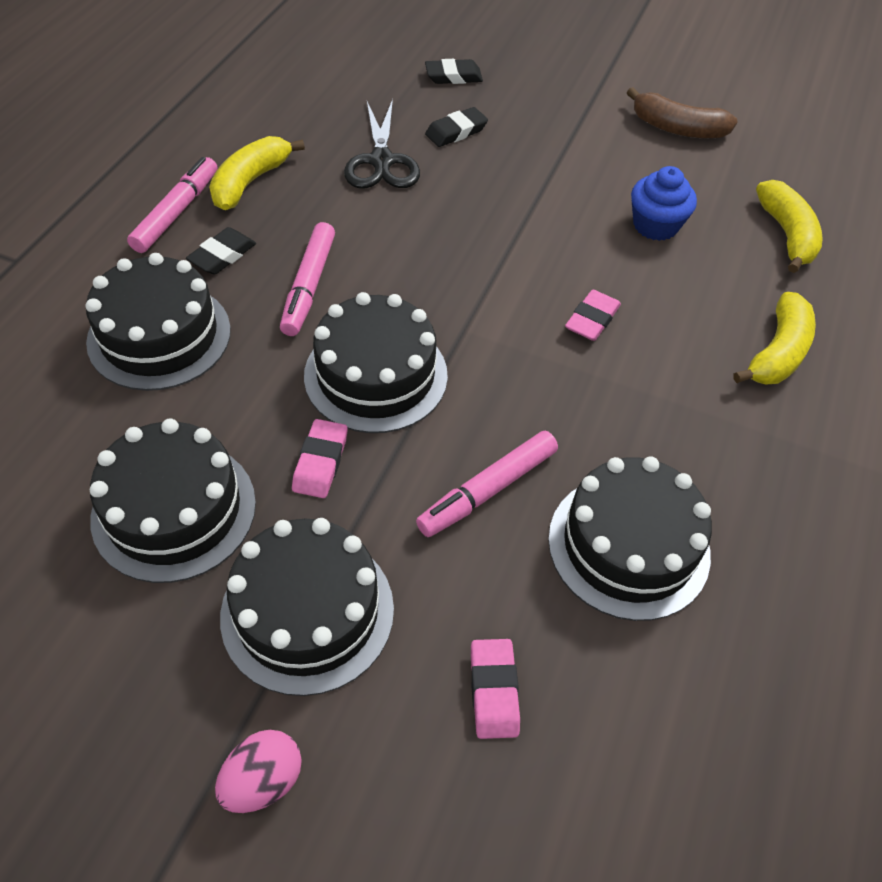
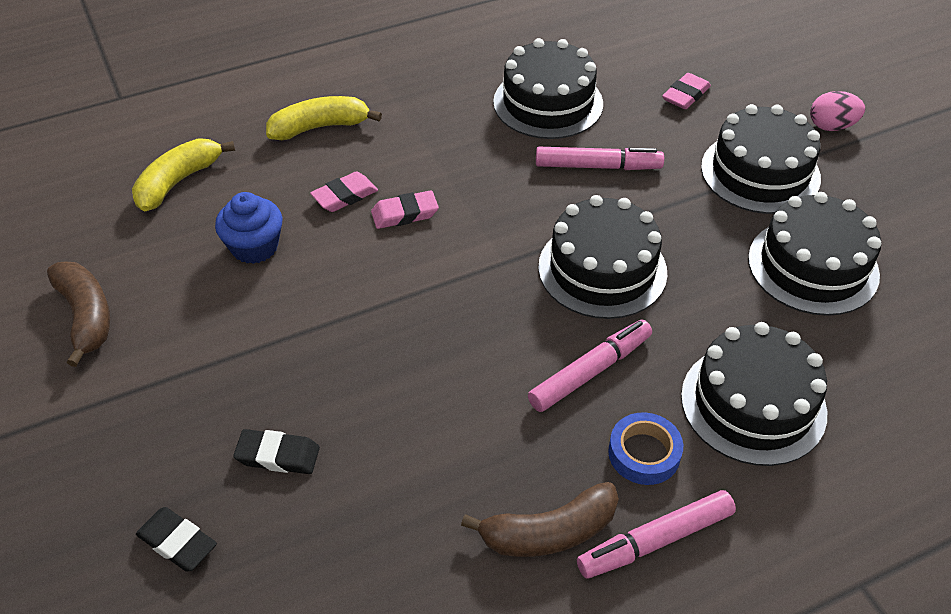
camera: 135 degrees left, 5 degrees down
black eraser [186,227,256,275] -> blue tape [608,412,683,485]
yellow banana [209,136,305,210] -> brown banana [461,482,619,557]
pink eraser [292,419,348,498] -> pink eraser moved to [310,172,378,212]
black scissors [344,99,420,188] -> none

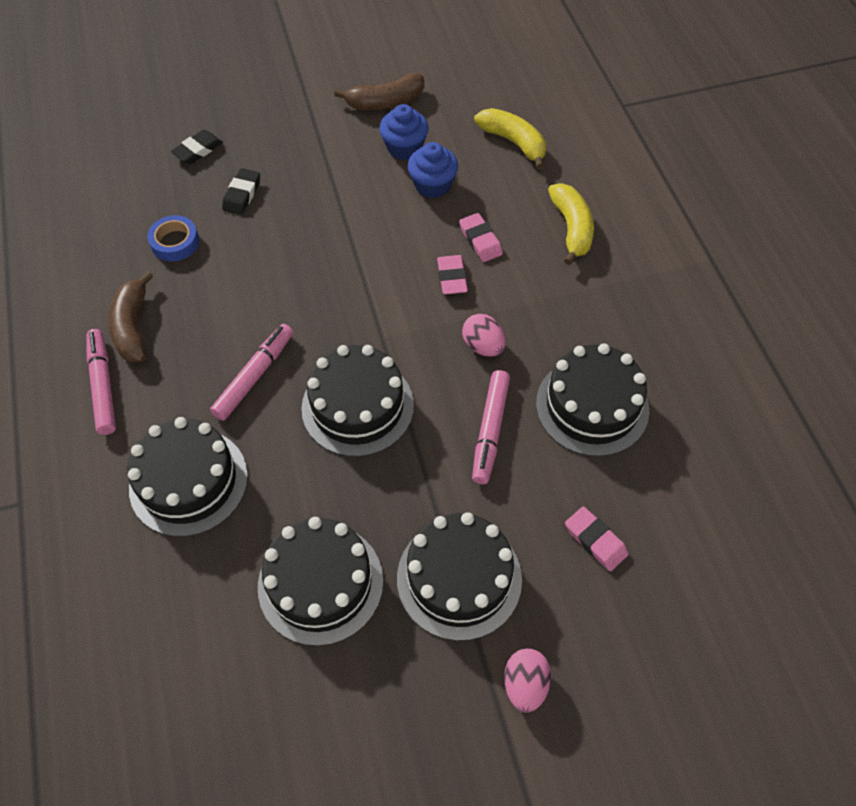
camera: 100 degrees right, 10 degrees up
pink marker [528,320,652,412] -> pink marker turned 120 degrees counterclockwise [210,324,293,421]
blue tape [608,412,683,485] -> blue tape moved to [147,215,199,262]
none -> blue cupcake [379,104,429,160]
none -> pink egg [462,314,506,357]

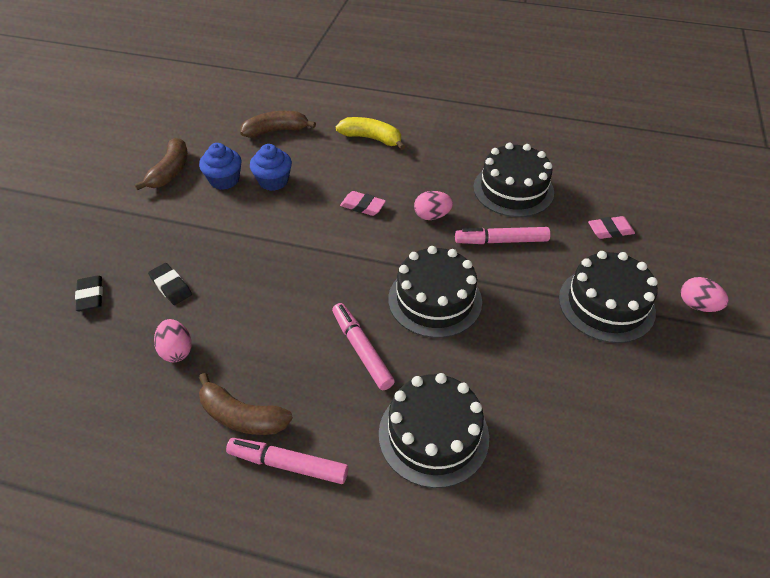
camera: 60 degrees left, 10 degrees down
blue tape [147,215,199,262] -> pink egg [154,319,192,362]
black cake [258,517,383,646] -> none
pink eraser [459,213,503,262] -> none
pink marker [472,370,510,484] -> pink marker turned 135 degrees clockwise [455,227,551,244]
yellow banana [474,108,546,169] -> brown banana [240,111,316,138]

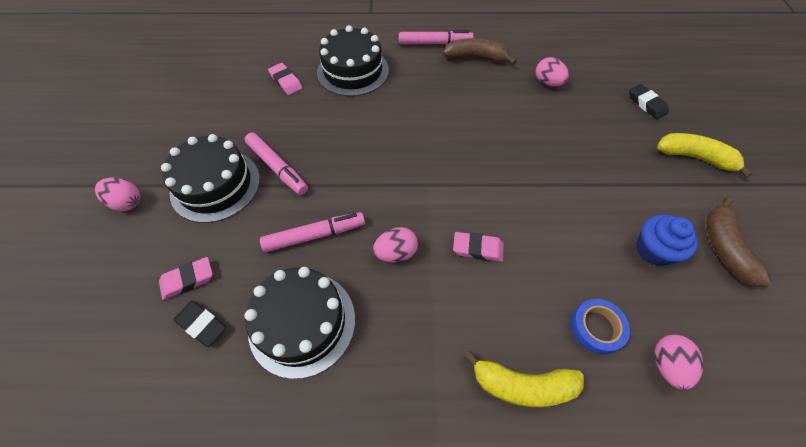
camera: 165 degrees right, 10 degrees up
black eraser [148,263,192,305] -> black eraser moved to [174,300,226,347]
brown banana [240,111,316,138] -> pink egg [654,335,703,390]
blue cupcake [250,144,292,191] -> none
pink marker [332,303,395,390] -> pink marker moved to [244,132,308,195]
black cake [388,246,482,338] -> none
none -> pink eraser [268,63,303,95]
none -> blue tape [570,299,630,354]
none -> yellow banana [657,133,753,178]

